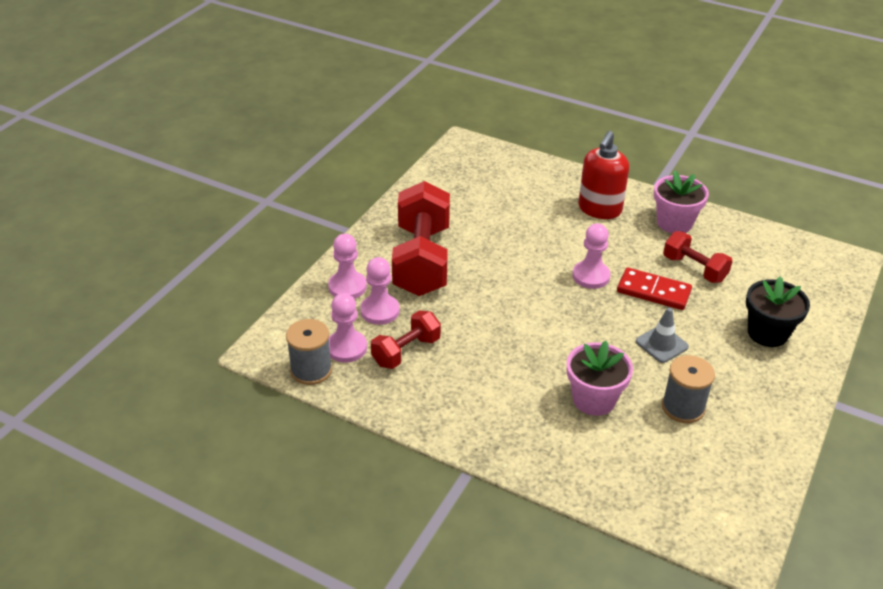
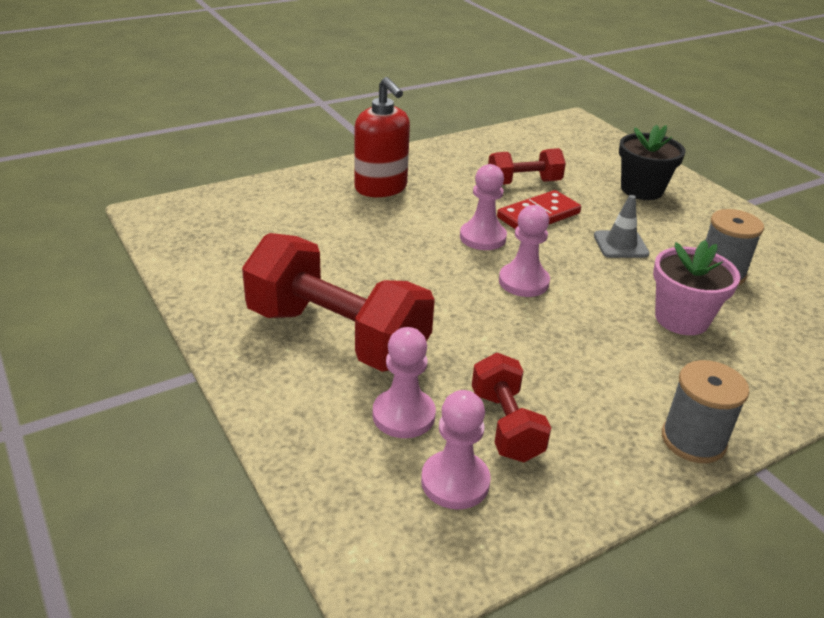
camera: 60 degrees left, 5 degrees down
grey spool [286,319,332,385] -> grey spool moved to [662,360,750,463]
pink pawn [328,234,367,299] -> pink pawn moved to [499,205,550,297]
pink flower pot [654,171,709,233] -> none

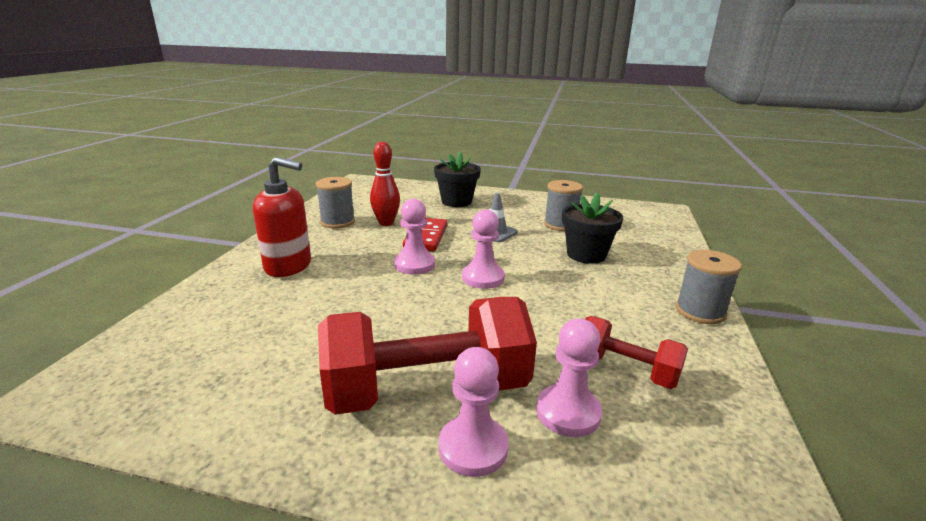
camera: 45 degrees left, 10 degrees down
pink pawn [421,390,491,509] -> pink pawn moved to [439,347,509,477]
red dumbbell [488,148,566,185] -> red bowling pin [370,142,400,226]
pink flower pot [653,240,740,335] -> black flower pot [562,192,623,264]
none -> grey spool [316,177,355,228]

